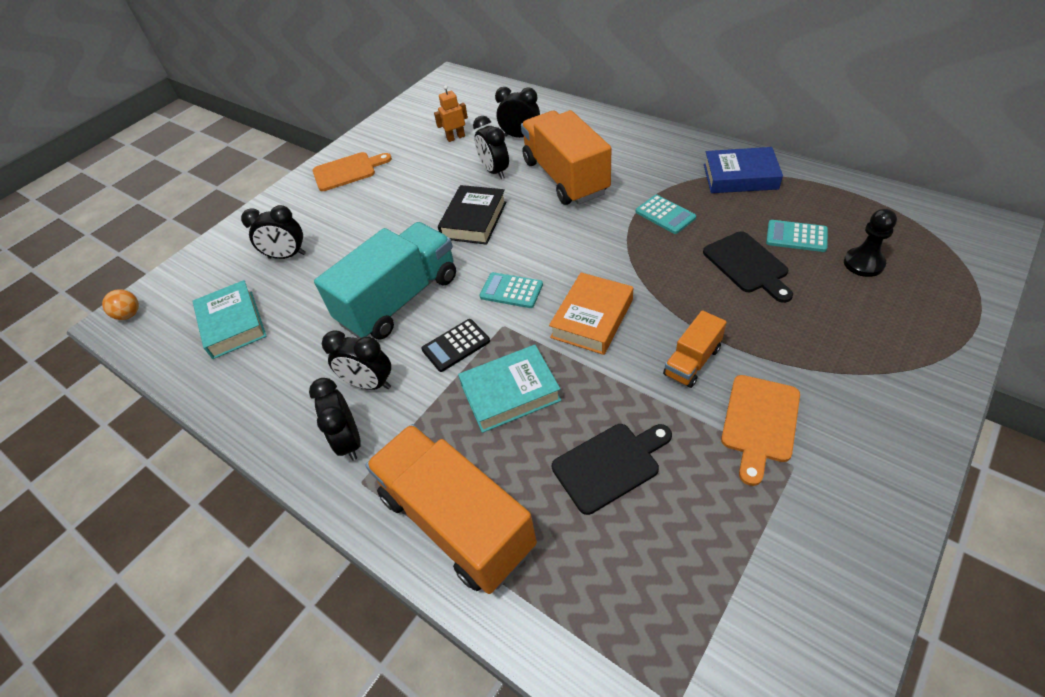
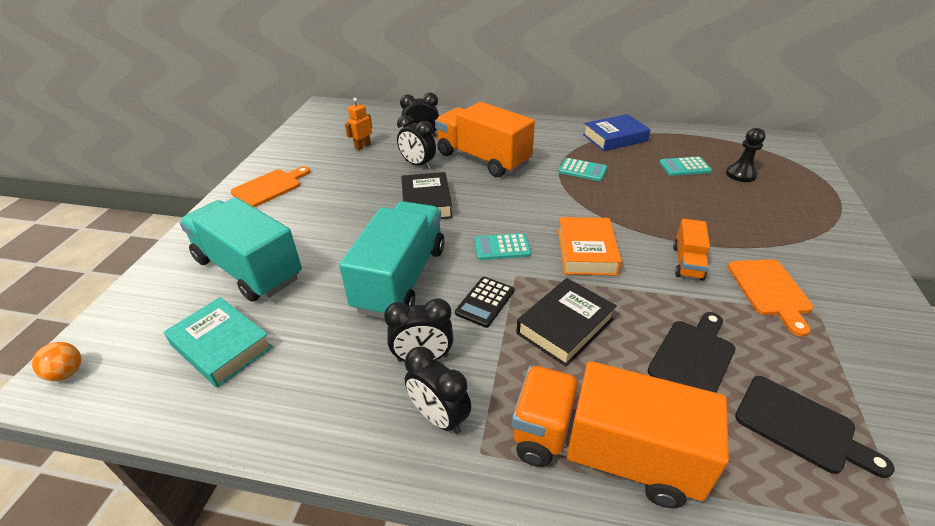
camera: 30 degrees left, 10 degrees down
black clock [241,205,306,259] -> turquoise truck [179,197,302,302]
turquoise book [458,345,561,433] -> black book [517,278,617,366]
black cutting board [703,231,793,303] -> black cutting board moved to [735,376,895,478]

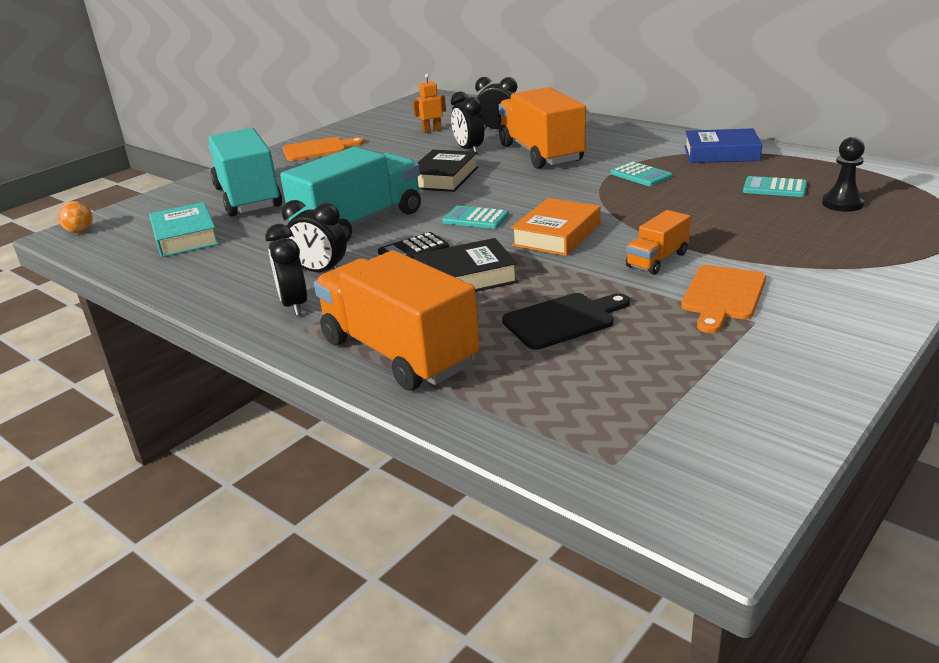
camera: 30 degrees right, 10 degrees down
black cutting board [735,376,895,478] -> none

